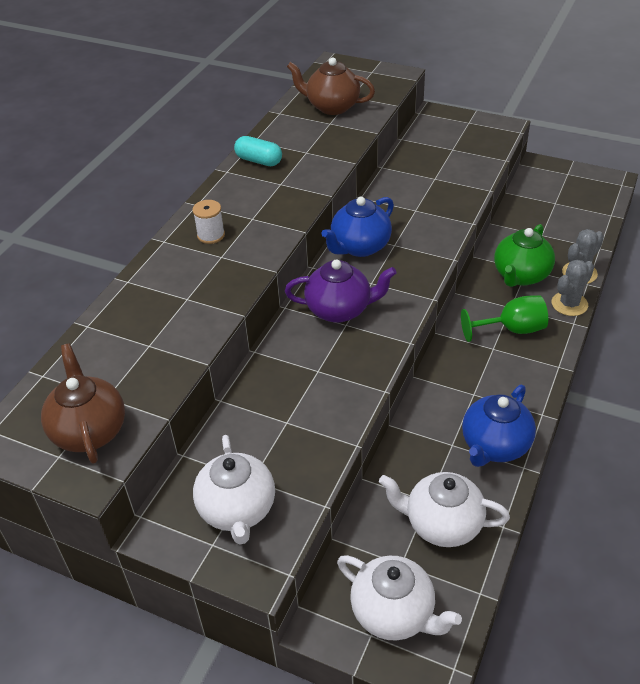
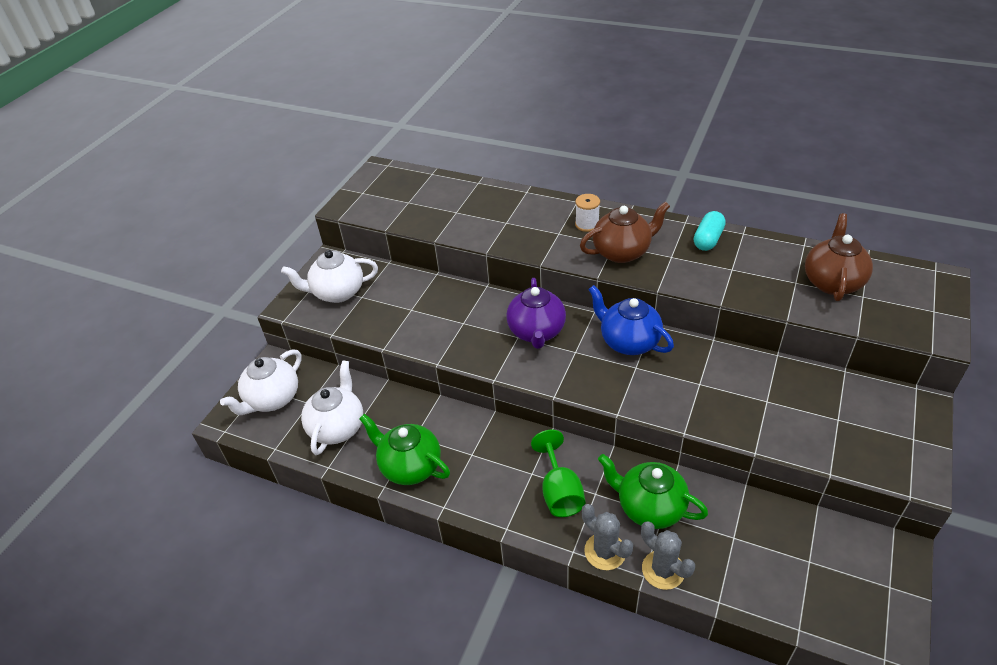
camera: 90 degrees right, 0 degrees up
brown teapot [41,344,125,464] -> brown teapot moved to [580,201,670,263]
blue teapot [462,385,536,467] -> green teapot [359,414,450,485]

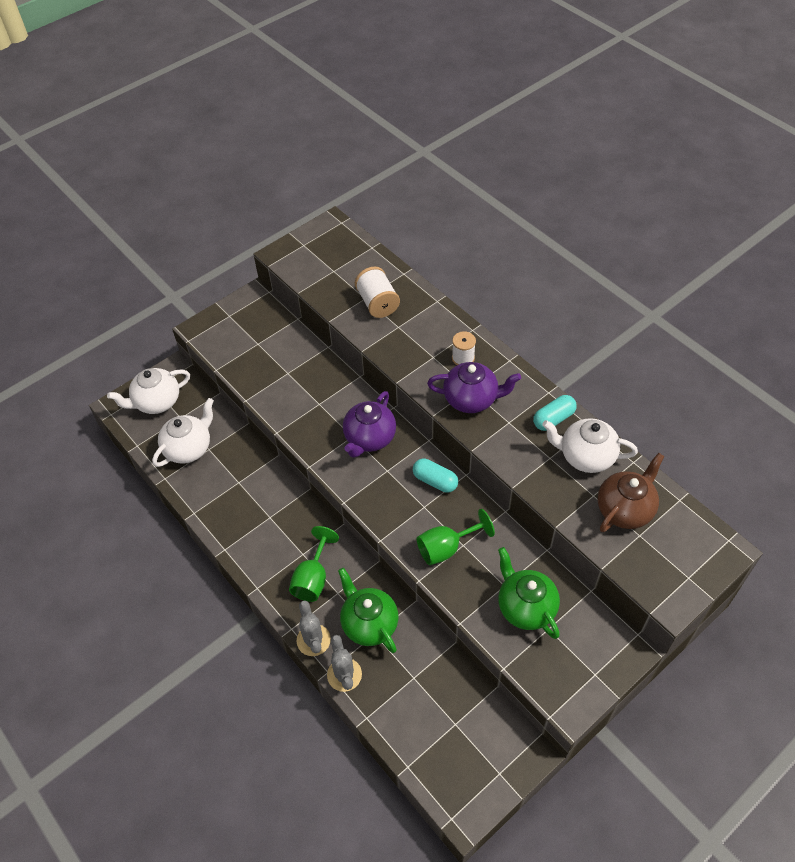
camera: 25 degrees right, 10 degrees up
white teapot [281,250,378,303] -> white teapot moved to [542,418,638,473]
green teapot [359,414,450,485] -> green teapot moved to [498,547,560,639]
brown teapot [580,201,670,263] -> purple teapot [427,362,521,413]
blue teapot [588,285,674,355] -> turquoise capsule [413,459,458,493]
none -> white spool [355,266,400,318]
none -> green goblet [417,509,495,565]

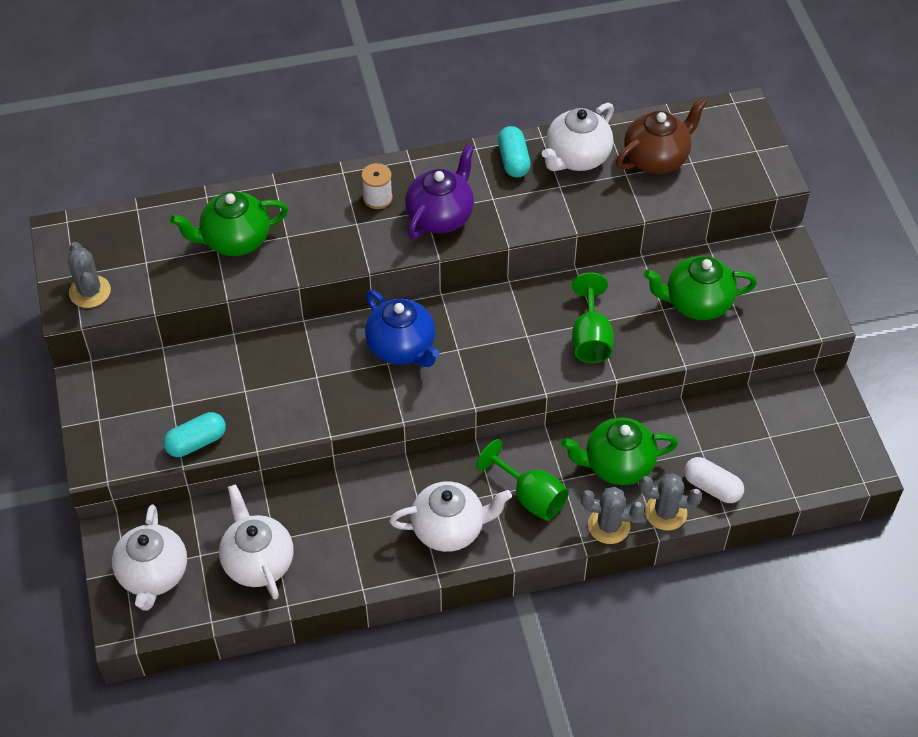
camera: 65 degrees left, 0 degrees up
purple teapot [343,391,396,458] -> blue teapot [365,290,440,367]
white spool [355,266,400,318] -> green teapot [170,191,288,256]
turquoise capsule [413,459,458,493] -> turquoise capsule moved to [163,412,226,457]
brown teapot [598,453,665,532] -> brown teapot turned 75 degrees clockwise [616,97,707,174]
none -> grey cactus [68,242,111,308]
none -> white teapot [389,481,512,552]
none -> white capsule [684,457,744,503]

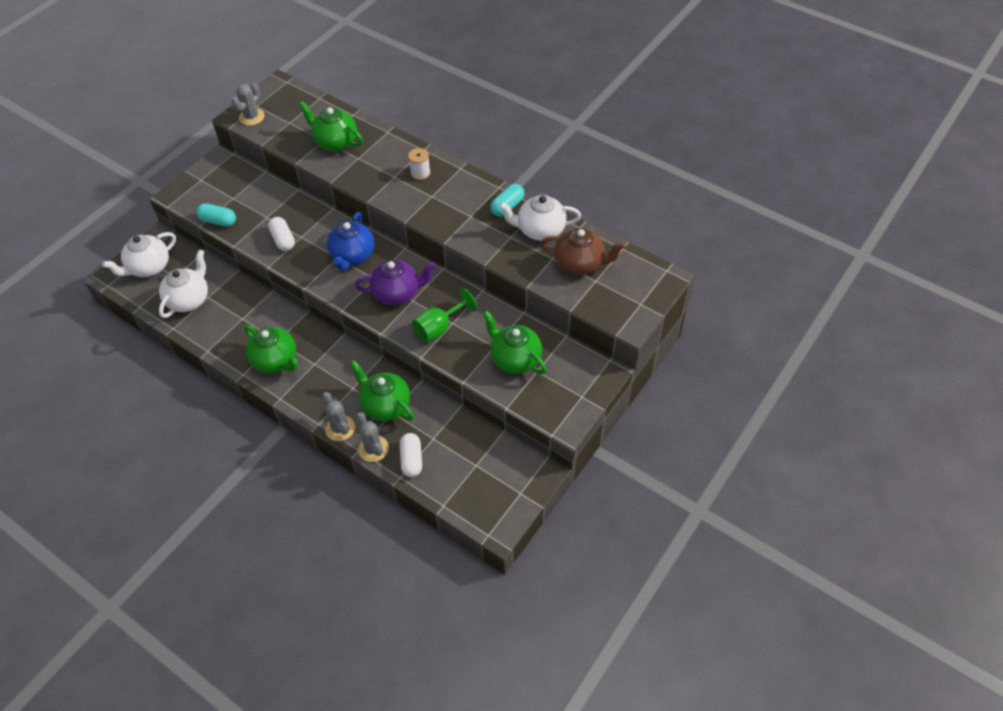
camera: 50 degrees right, 0 degrees up
white teapot [389,481,512,552] -> green teapot [244,325,298,373]
purple teapot [405,144,474,239] -> purple teapot moved to [355,260,436,305]
green goblet [476,439,569,521] -> none
none -> white capsule [268,217,295,251]

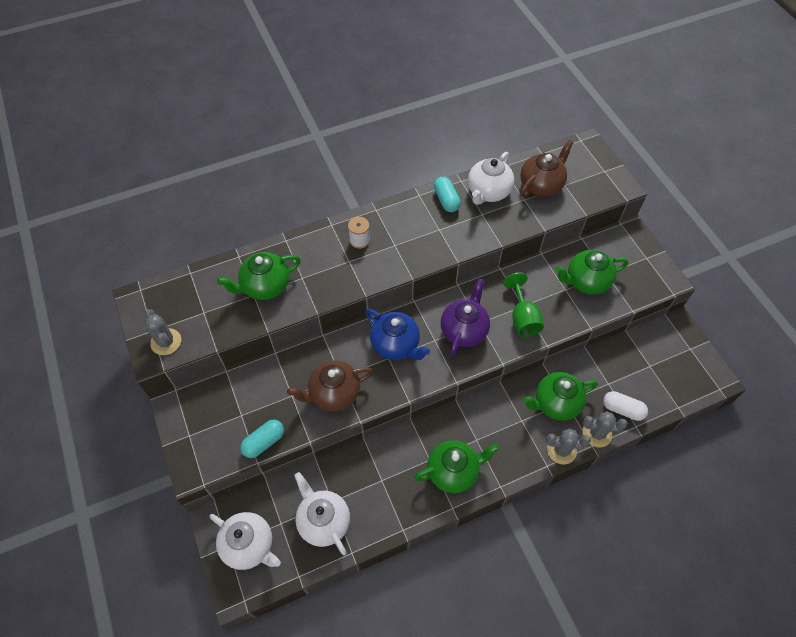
camera: 60 degrees left, 5 degrees up
white teapot [102,232,176,277] -> white teapot turned 45 degrees counterclockwise [210,512,281,570]
white capsule [268,217,295,251] -> brown teapot [287,360,373,411]

